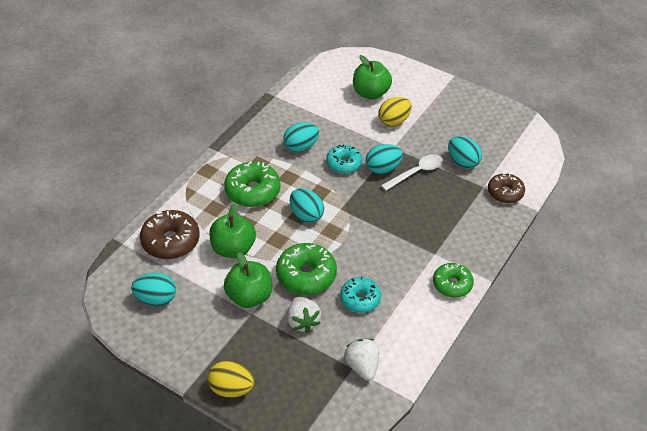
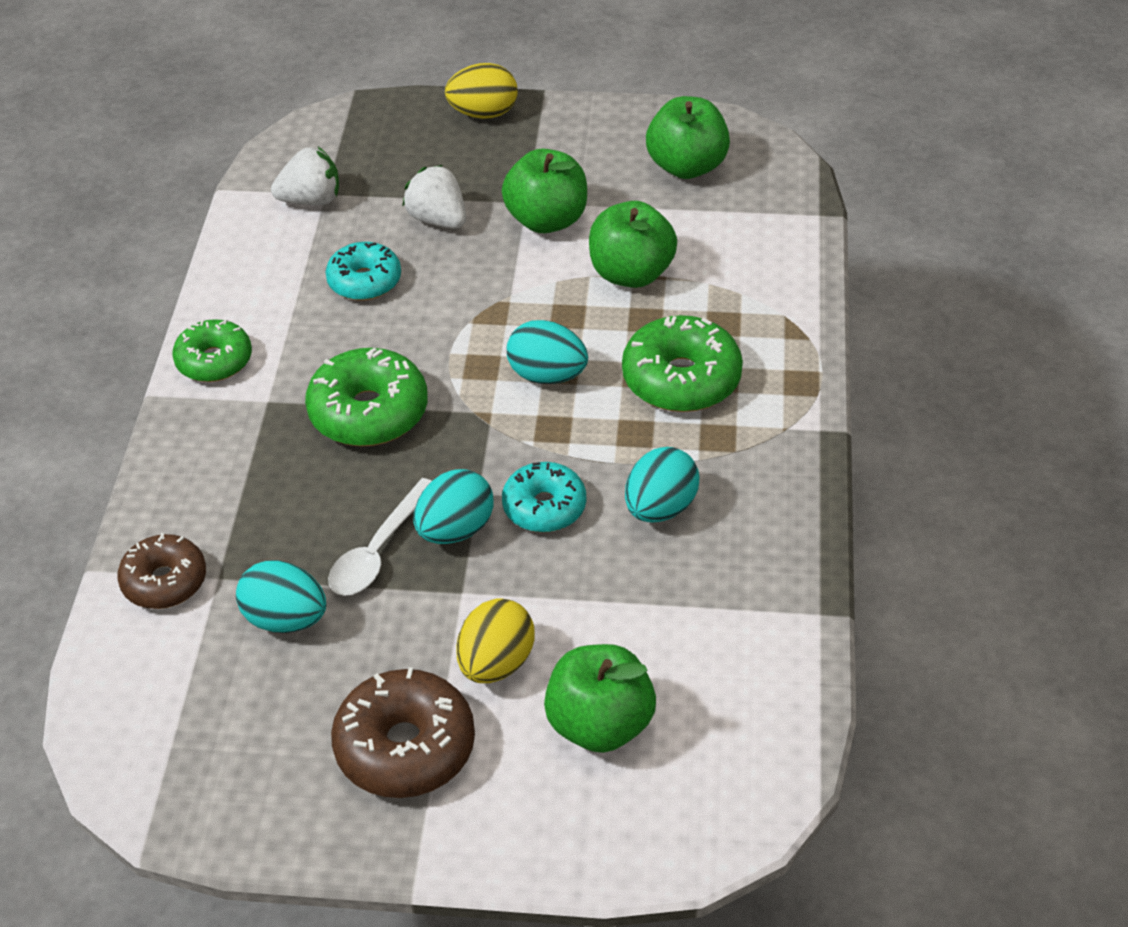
camera: 155 degrees right, 0 degrees up
turquoise egg [131,273,176,306] -> green apple [646,96,730,179]
brown donut [140,210,200,259] -> brown donut moved to [331,667,475,798]
green donut [276,243,337,295] -> green donut moved to [305,348,428,446]
white strawberry [344,339,379,381] -> white strawberry turned 60 degrees counterclockwise [271,147,339,205]

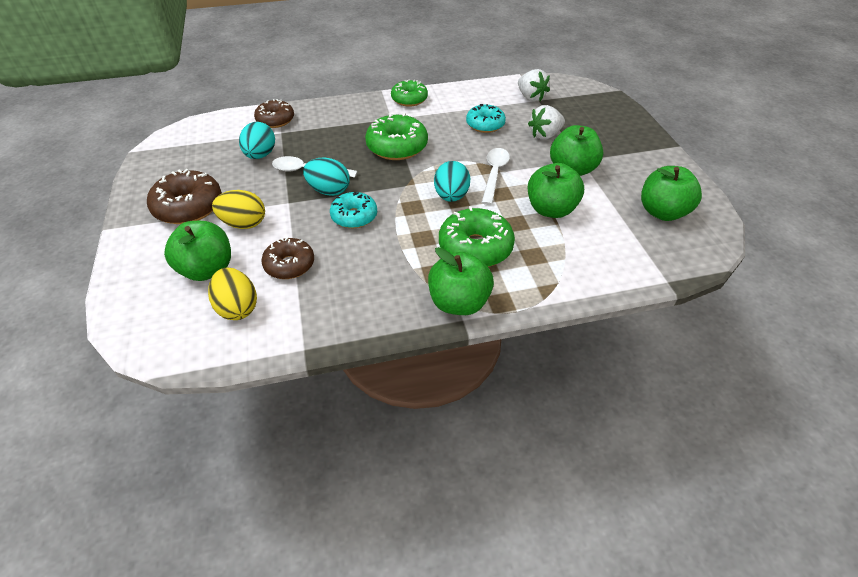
camera: 70 degrees right, 0 degrees up
white strawberry [402,165,466,229] -> white strawberry turned 150 degrees counterclockwise [528,105,565,140]
yellow egg [445,63,517,119] -> yellow egg moved to [208,268,257,320]
turquoise egg [625,447,699,523] -> none
none -> brown donut [262,237,314,279]
none -> green apple [428,247,494,315]
none -> white spoon [481,148,510,205]

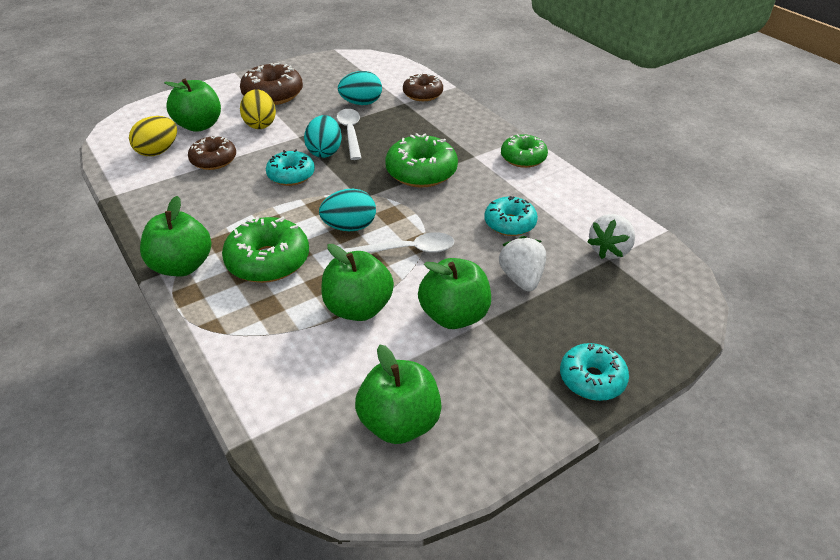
camera: 70 degrees right, 5 degrees down
white strawberry [528,105,565,140] -> white strawberry turned 45 degrees clockwise [499,236,546,292]
none -> turquoise donut [560,343,629,401]

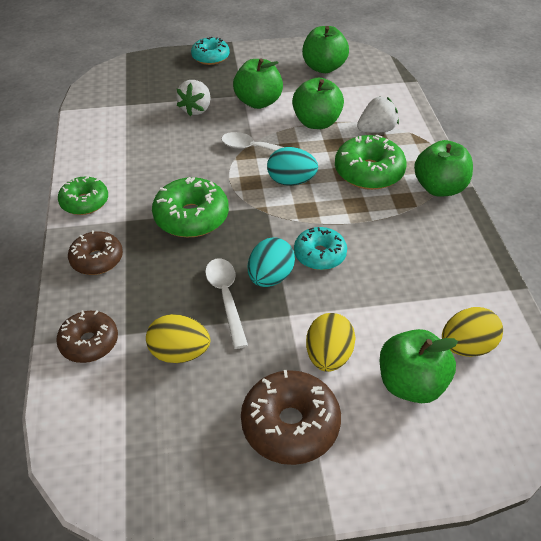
camera: 155 degrees left, 5 degrees up
brown donut [188,136,236,170] -> brown donut moved to [68,230,123,275]
white spoon [337,109,361,160] -> white spoon turned 150 degrees clockwise [205,258,248,349]
turquoise egg [338,71,382,105] -> yellow egg [146,314,210,363]
turquoise donut [484,196,538,236] -> none
white strawberry [587,214,635,259] -> white strawberry moved to [357,97,399,133]

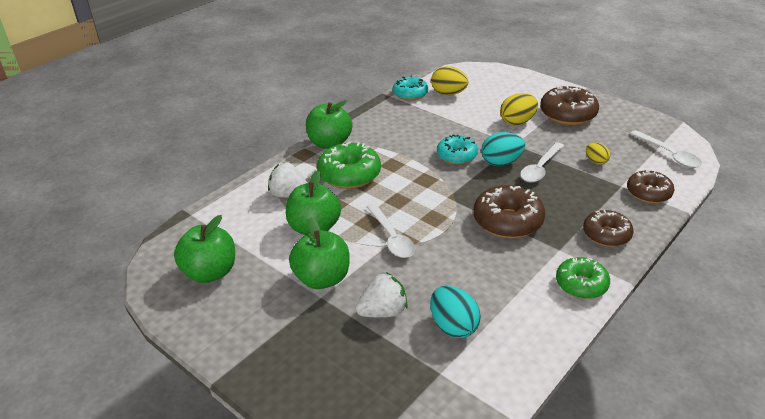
camera: 130 degrees left, 10 degrees down
yellow egg [146,314,210,363] -> yellow egg [586,142,610,165], size x0.60
green donut [152,177,229,237] -> brown donut [473,185,545,238]
turquoise donut [191,37,230,65] -> turquoise donut moved to [393,75,428,101]
turquoise egg [267,147,318,186] -> turquoise egg moved to [430,286,481,338]
green apple [380,329,458,403] -> none
none -> white spoon [630,130,702,168]

